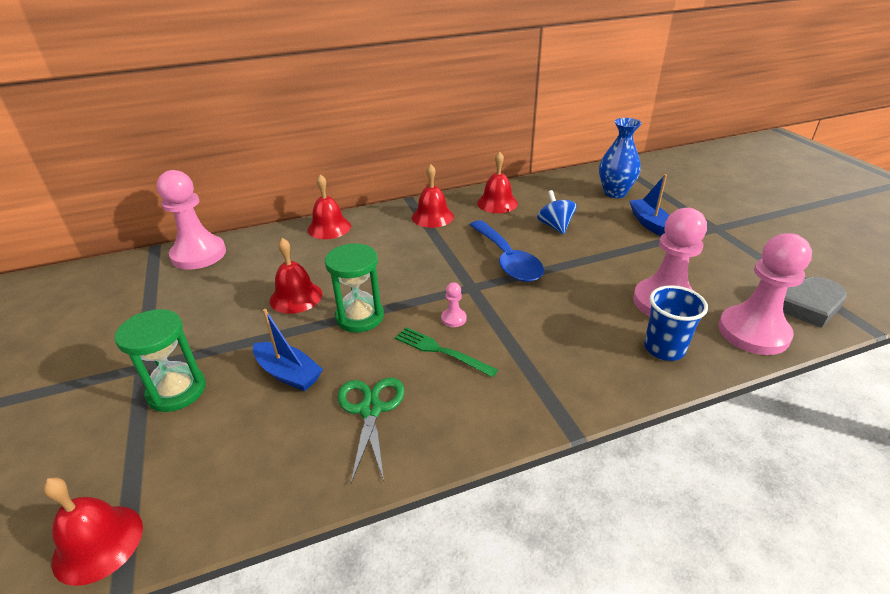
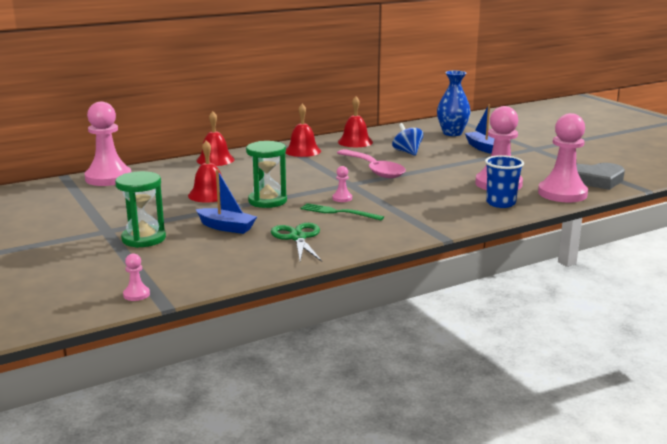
camera: 10 degrees left, 15 degrees down
red bell [43,478,143,586] -> pink pawn [123,254,150,301]
blue spoon [470,220,544,282] -> pink spoon [337,149,406,178]

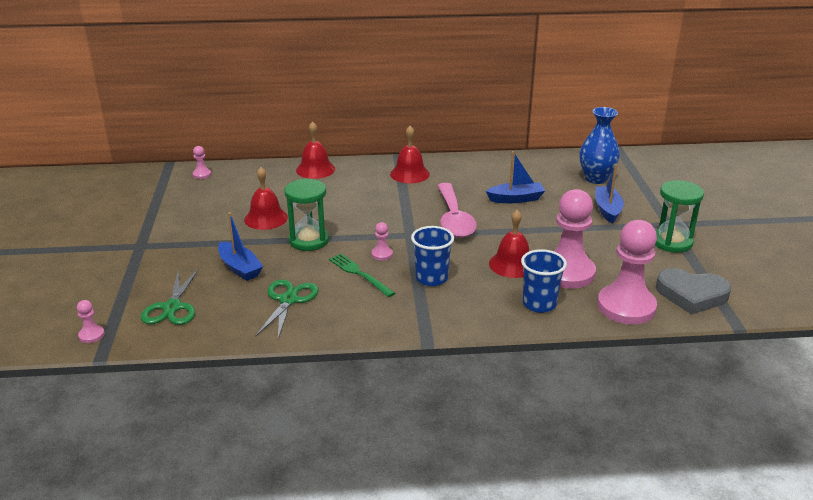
camera: 25 degrees right, 10 degrees up
pink pawn [84,102,131,186] -> pink pawn [193,146,211,179], size x0.41
green hourglass [115,171,166,248] -> green hourglass moved to [655,180,704,253]
red bell [338,96,373,147] -> red bell moved to [489,210,529,278]
blue spinning top [392,123,423,156] -> blue boat [486,151,545,203]
none -> green scissors [141,268,199,325]
none -> blue cup [411,226,454,286]

